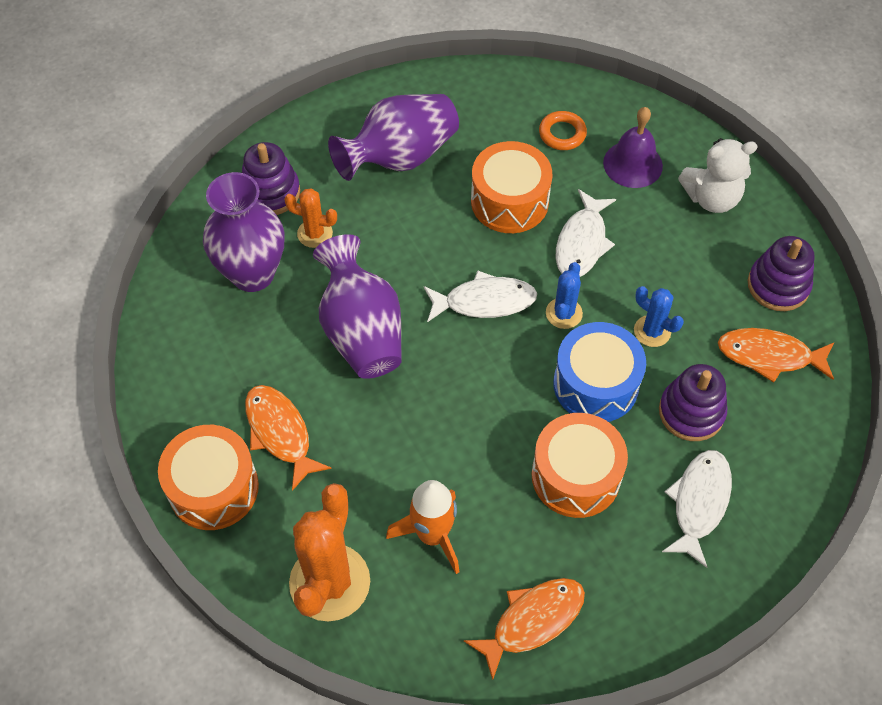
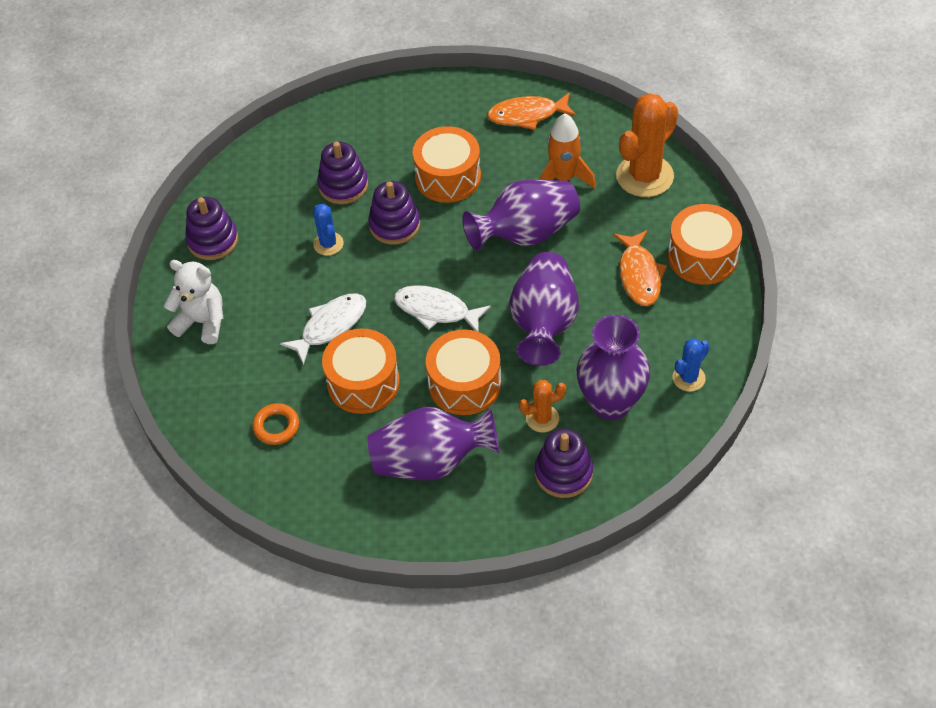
camera: 150 degrees left, 5 degrees down
orange cactus [284,188,337,248] -> orange cactus turned 60 degrees counterclockwise [519,380,566,432]
blue cactus [546,262,583,329] -> blue cactus moved to [673,338,710,392]
blue drum [553,322,646,422] -> purple stacking toy [368,181,420,245]
purple bell [603,107,663,188] -> none
white fish [662,450,732,568] -> none
orange fish [718,328,834,383] -> none
none -> orange drum [426,329,501,415]
none -> purple vase [462,180,580,251]

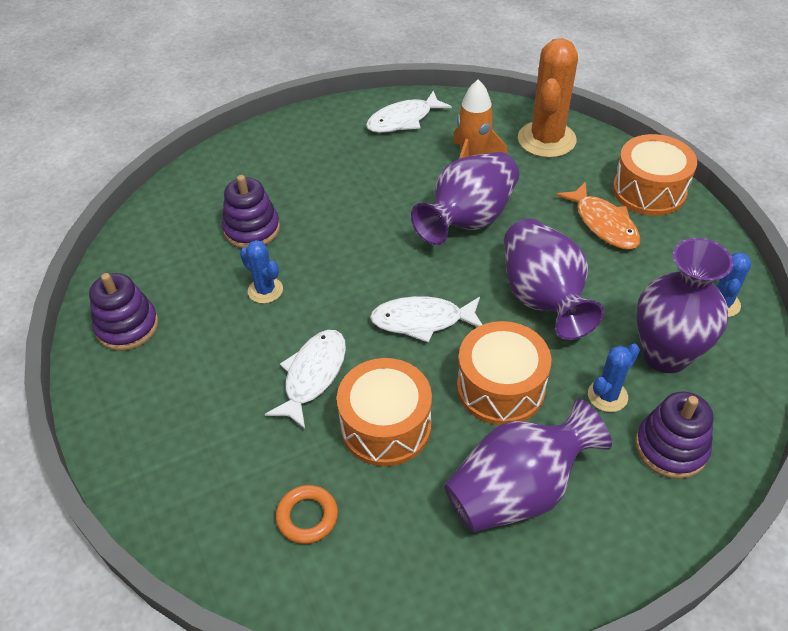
camera: 25 degrees left, 5 degrees down
white teddy bear [164,260,224,344] -> none
purple stacking toy [368,181,420,245] -> none
orange drum [413,126,481,203] -> none
orange fish [487,92,576,130] -> white fish [366,91,452,133]
orange cactus [519,380,566,432] -> blue cactus [588,344,640,412]

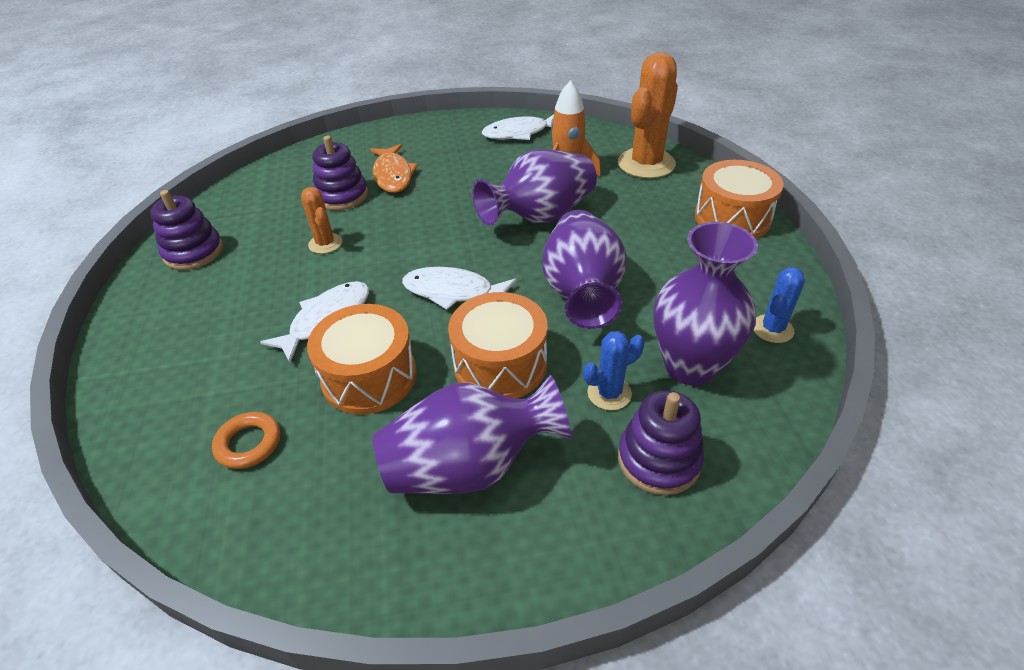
camera: 15 degrees right, 5 degrees down
blue cactus [240,240,283,304] -> orange cactus [301,187,342,254]
orange fish [556,181,640,250] -> orange fish moved to [370,144,418,193]

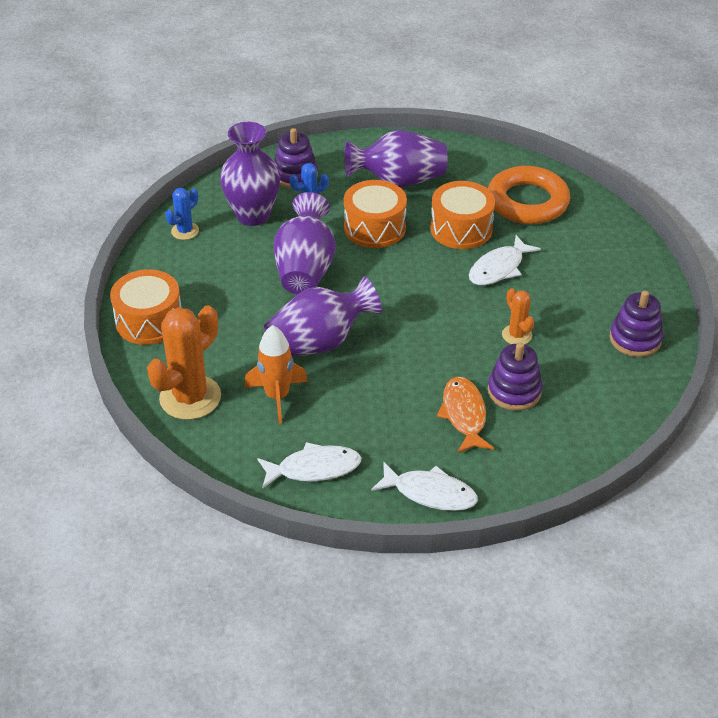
camera: 175 degrees left, 0 degrees up
orange ring [212,412,280,469] -> orange ring [488,166,570,224], size x2.15
white fish [402,267,517,310] -> white fish moved to [371,461,478,511]

